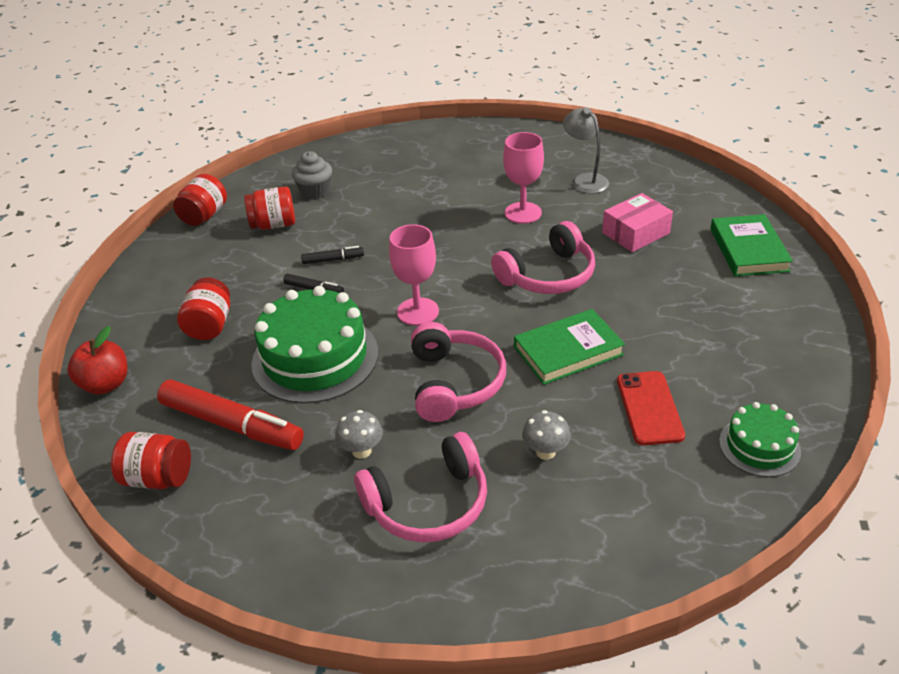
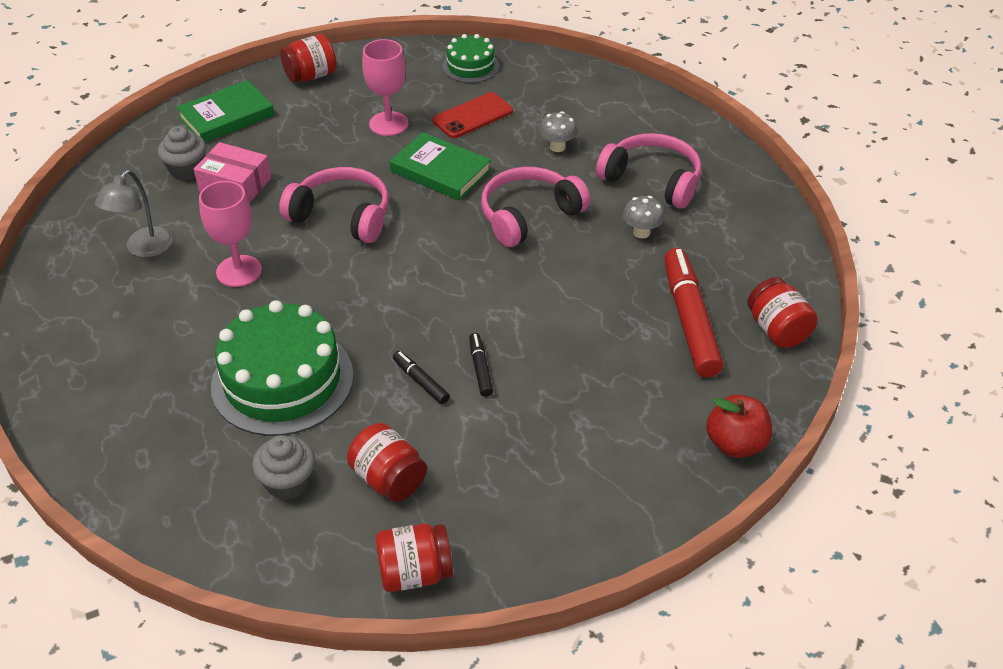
camera: 125 degrees left, 5 degrees up
red jar [177,277,230,340] -> red jar moved to [280,34,337,83]
green cake [251,286,378,404] -> green cake moved to [211,300,354,436]
pink goblet [389,224,439,326] -> pink goblet moved to [362,39,408,136]
none -> grey cupcake [158,126,206,180]

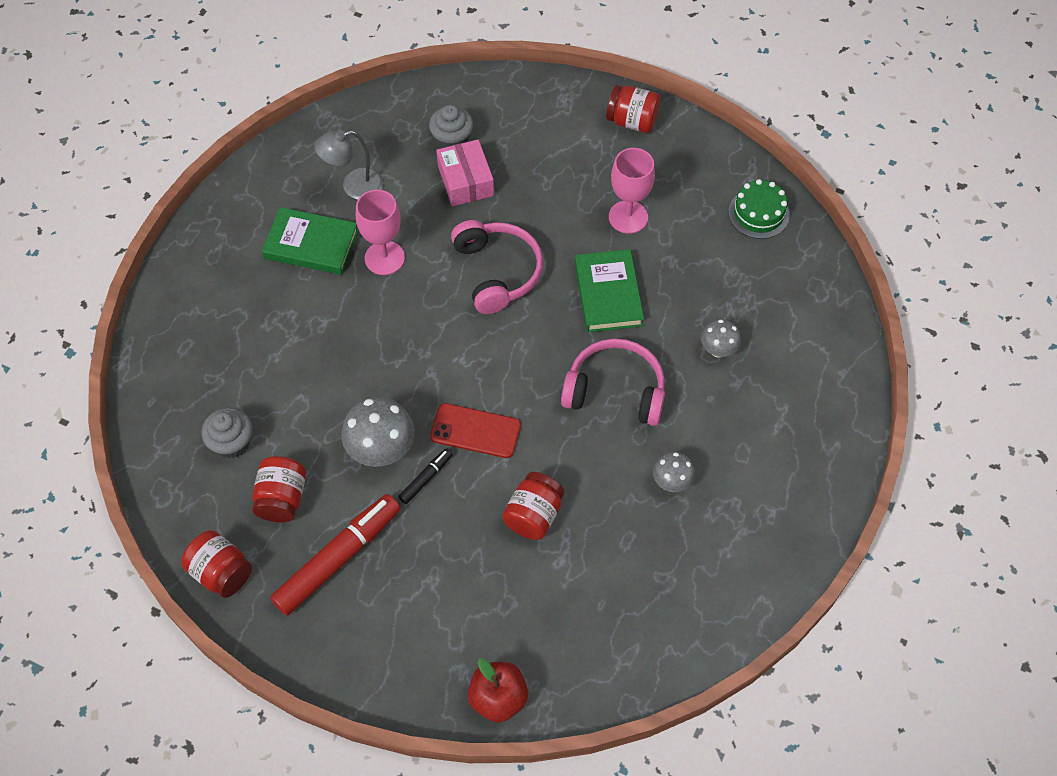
camera: 50 degrees right, 15 degrees up
green book [176,80,274,143] -> green book moved to [262,207,359,275]
green cake [211,300,354,436] -> none
black marker [393,351,450,404] -> grey mushroom [341,397,415,467]
red phone [432,92,513,138] -> red phone moved to [430,403,521,458]
pink headphones [596,133,702,209] -> none
red marker [664,248,724,377] -> red marker moved to [270,494,400,616]
red jar [747,277,818,348] -> red jar moved to [502,472,564,540]

